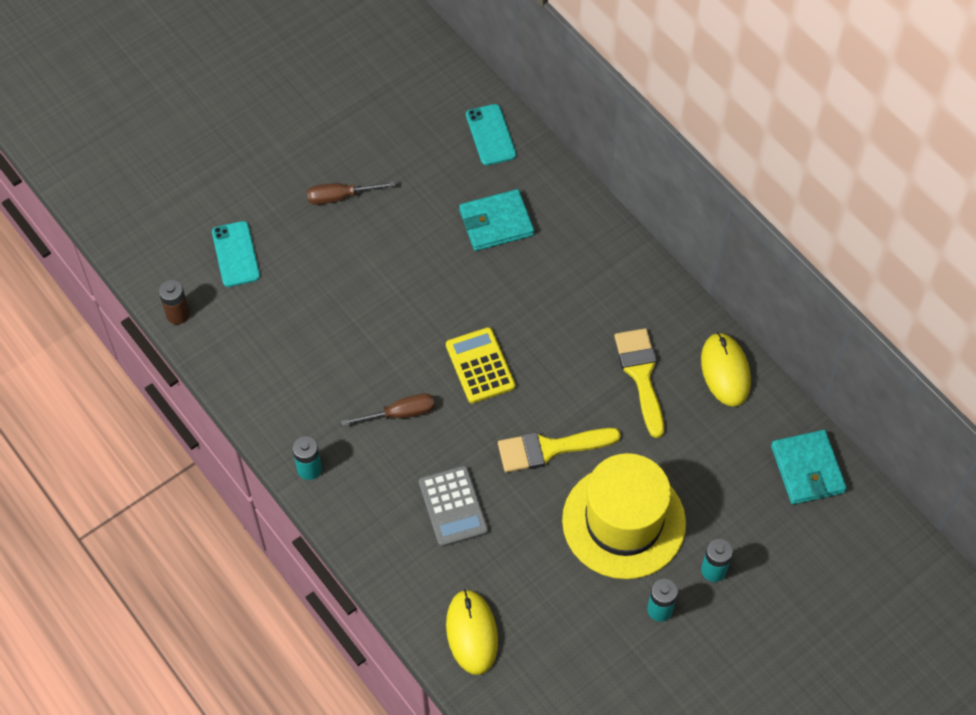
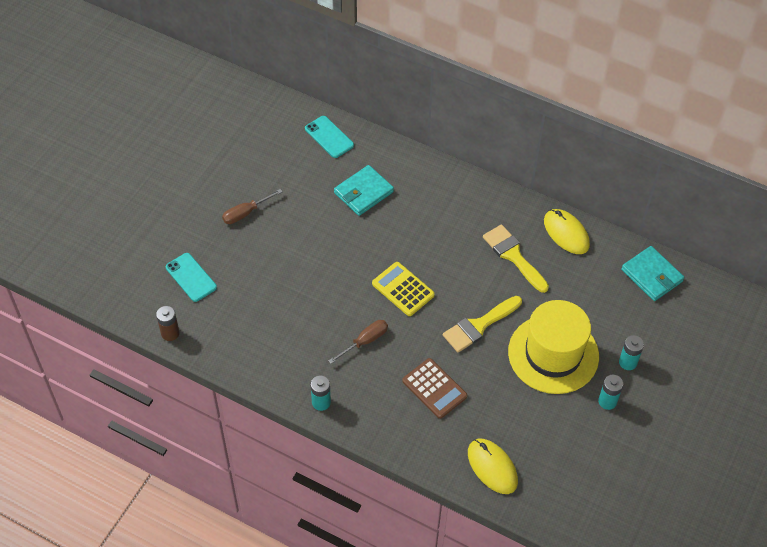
camera: 25 degrees left, 5 degrees down
grey calculator [419,466,488,547] -> brown calculator [402,358,467,419]

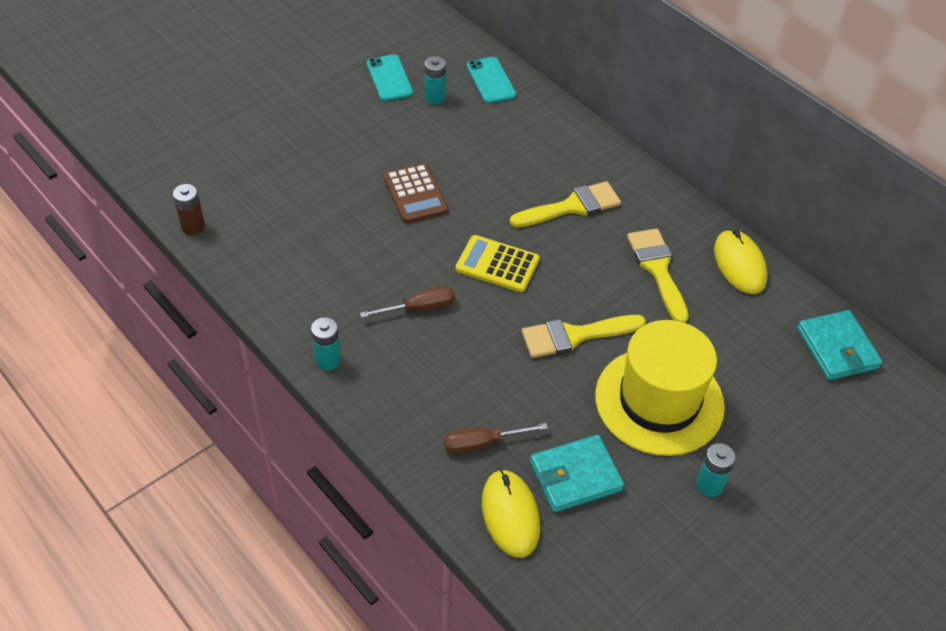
camera: 20 degrees right, 5 degrees down
turquoise phone [166,253,217,302] -> turquoise phone moved to [367,55,413,101]
brown screwdriver [222,189,283,224] -> brown screwdriver moved to [444,423,548,454]
turquoise wallet [334,165,394,216] -> turquoise wallet moved to [530,435,624,512]
yellow calculator [372,262,435,316] -> yellow calculator turned 45 degrees counterclockwise [455,235,540,292]
brown calculator [402,358,467,419] -> brown calculator moved to [383,163,448,223]
turquoise battery [619,335,644,370] -> turquoise battery moved to [424,56,446,104]
none -> yellow brush [510,181,621,227]

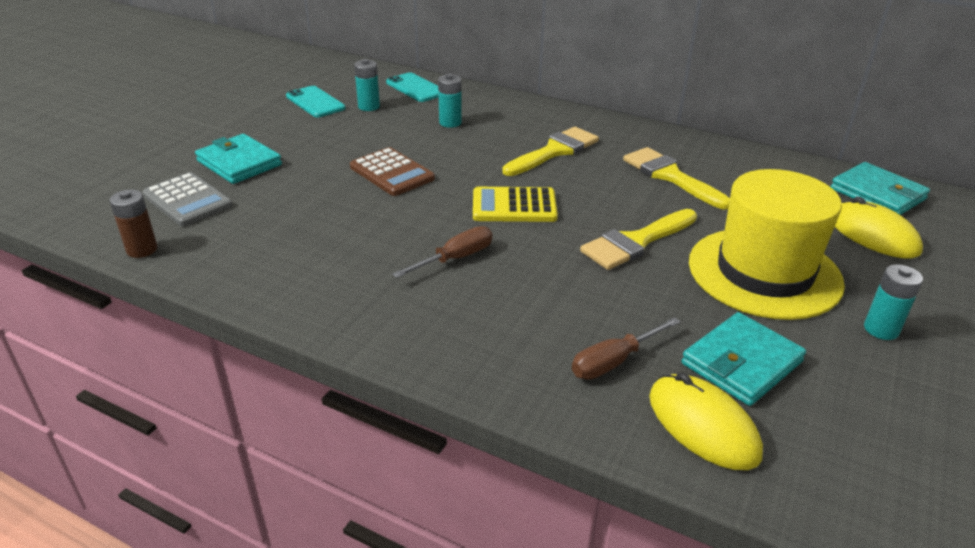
camera: 20 degrees left, 15 degrees down
turquoise battery [311,317,341,370] -> turquoise battery moved to [438,74,462,128]
yellow mouse [714,229,767,294] -> yellow mouse moved to [835,197,923,258]
none -> grey calculator [143,172,232,226]
none -> turquoise wallet [195,134,282,184]

